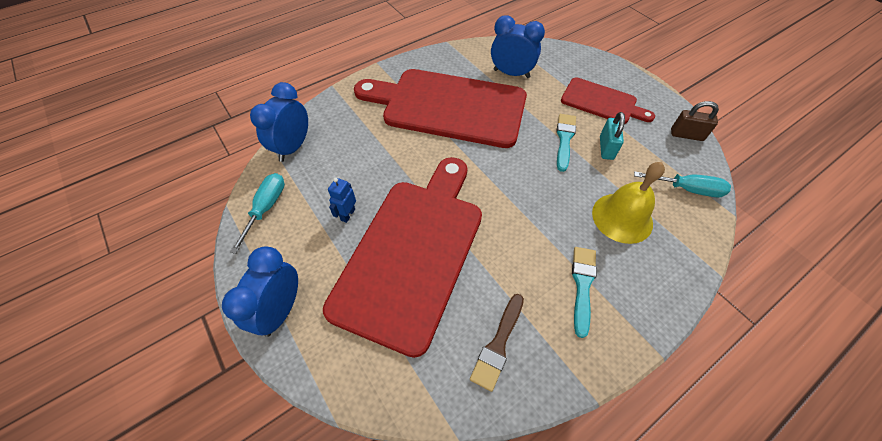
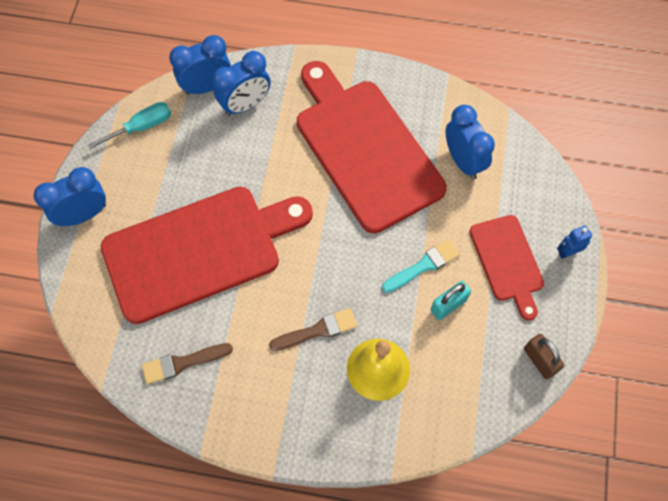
camera: 45 degrees right, 10 degrees up
blue robot [328,178,356,223] -> blue robot moved to [557,225,592,259]
turquoise brush [572,247,597,338] -> none
turquoise screwdriver [634,171,731,197] -> none
none -> blue clock [212,51,271,116]
none -> brown brush [269,308,357,351]

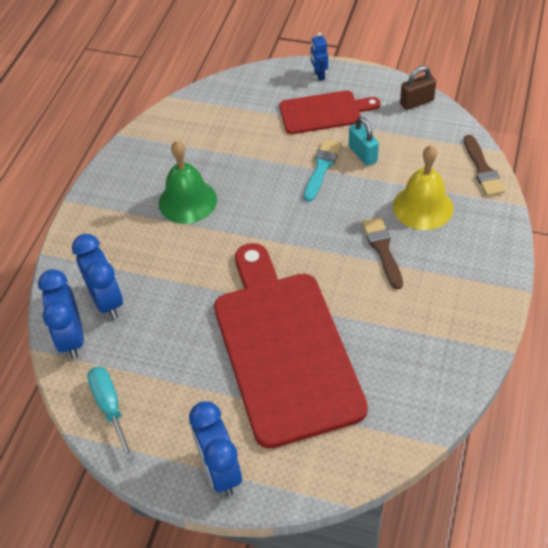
camera: 80 degrees left, 15 degrees down
brown brush [142,343,233,384] -> brown brush moved to [464,135,505,196]
red cutting board [297,61,447,233] -> green bell [159,141,217,224]
turquoise brush [382,239,460,293] -> turquoise brush turned 45 degrees clockwise [304,139,342,202]
blue clock [445,105,495,179] -> none

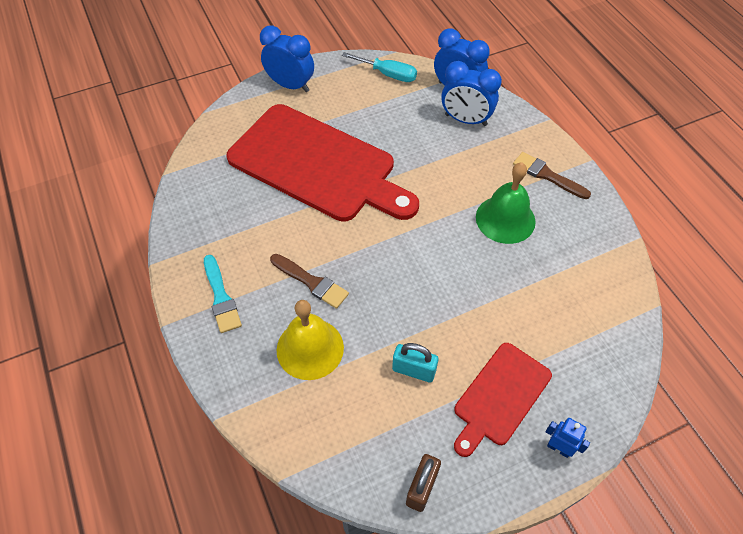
camera: 135 degrees right, 5 degrees up
turquoise brush [304,139,342,202] -> turquoise brush moved to [204,255,242,333]
brown brush [464,135,505,196] -> brown brush moved to [513,152,591,199]

